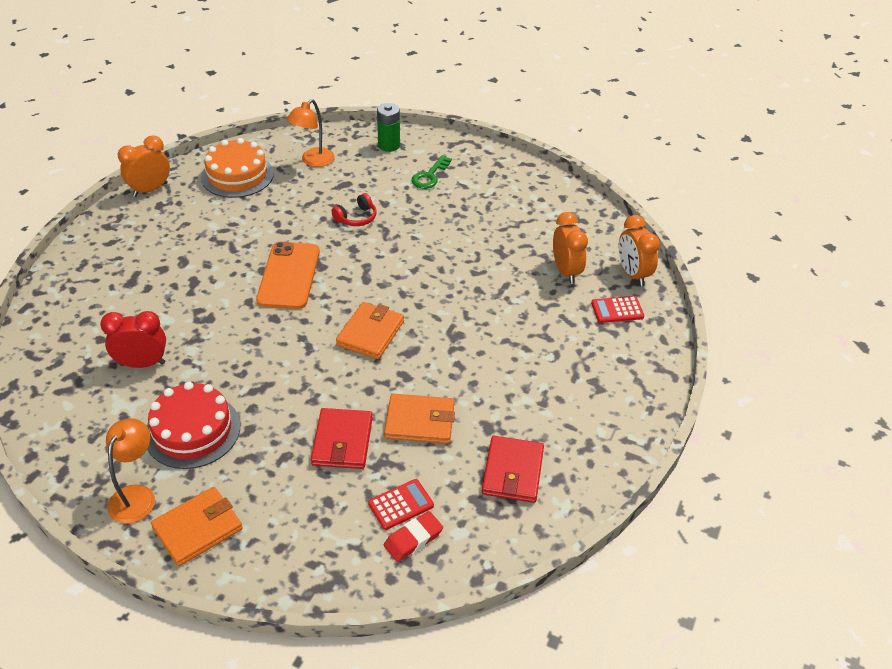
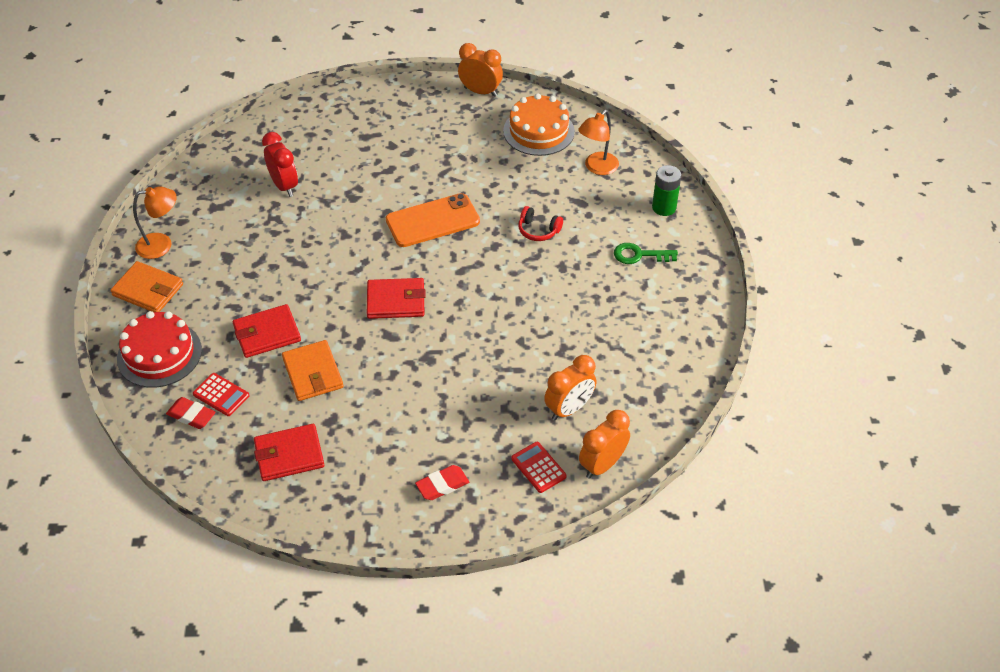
camera: 65 degrees right, 5 degrees up
red cake [147,381,240,469] -> red cake moved to [117,311,202,388]
orange lamp [286,99,334,167] -> orange lamp turned 60 degrees counterclockwise [578,110,619,175]
orange wallet [336,302,404,359] -> red wallet [367,278,425,319]
none -> red eraser [415,465,469,500]

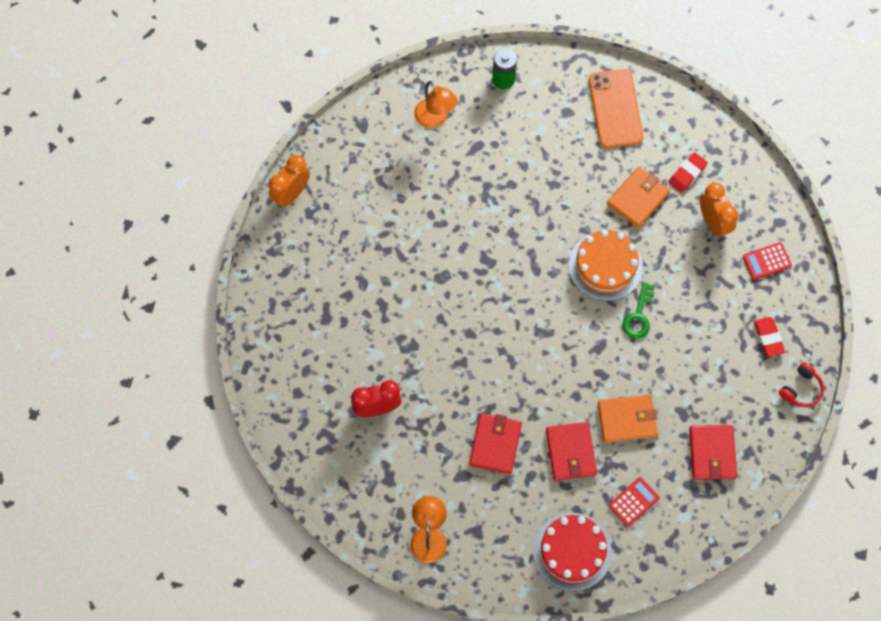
camera: 75 degrees left, 20 degrees up
orange wallet [110,261,183,312] -> orange wallet moved to [607,166,670,228]
red eraser [166,397,215,429] -> red eraser moved to [669,152,708,193]
red wallet [367,278,425,319] -> red wallet moved to [469,413,522,474]
orange phone [386,193,480,247] -> orange phone moved to [589,69,643,148]
orange cake [503,93,575,156] -> orange cake moved to [569,229,643,301]
red headphones [519,206,563,241] -> red headphones moved to [779,362,824,407]
orange clock [579,410,630,479] -> none
green key [614,243,678,264] -> green key moved to [622,282,655,339]

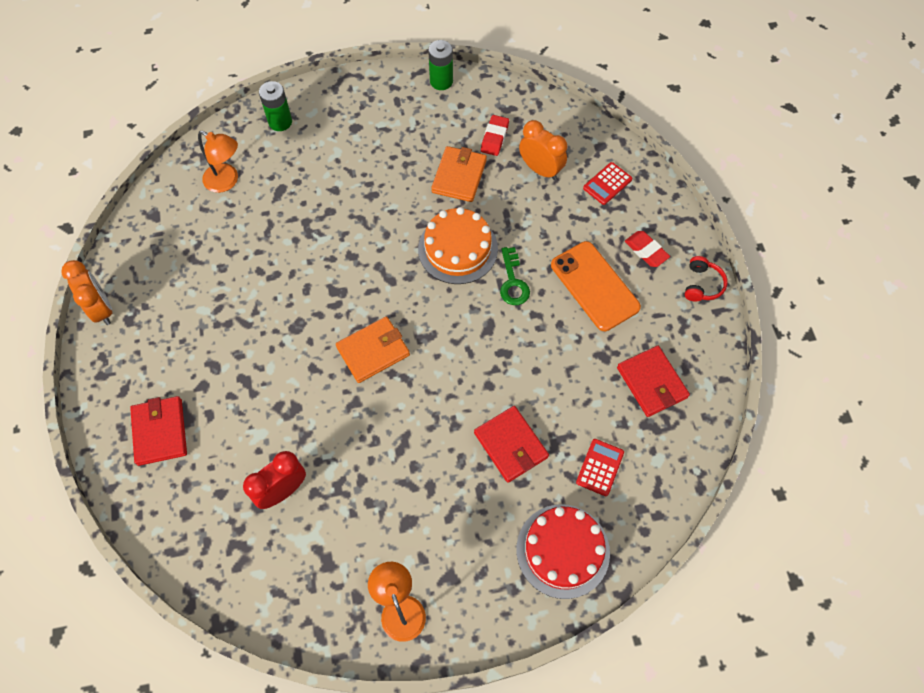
camera: 25 degrees left, 5 degrees down
orange clock [269,155,310,208] -> orange clock turned 135 degrees clockwise [61,260,112,325]
red wallet [469,413,522,474] -> red wallet moved to [130,396,187,466]
orange phone [589,69,643,148] -> orange phone moved to [551,241,641,331]
orange wallet [598,395,658,443] -> orange wallet moved to [336,316,410,383]
none -> green battery [428,40,453,90]

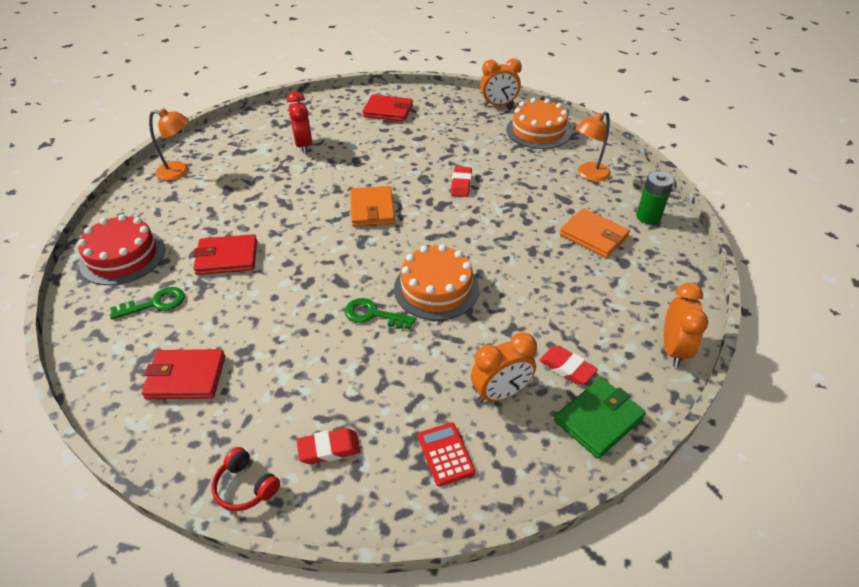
camera: 115 degrees right, 20 degrees down
green battery [428,40,453,90] -> orange clock [664,283,708,367]
orange wallet [431,146,487,202] -> orange wallet moved to [559,208,630,258]
orange phone [551,241,641,331] -> none
red calculator [576,439,624,496] -> green key [110,287,185,320]
none -> red eraser [451,166,472,197]
none -> orange cake [506,98,571,149]
none -> green wallet [554,378,646,459]

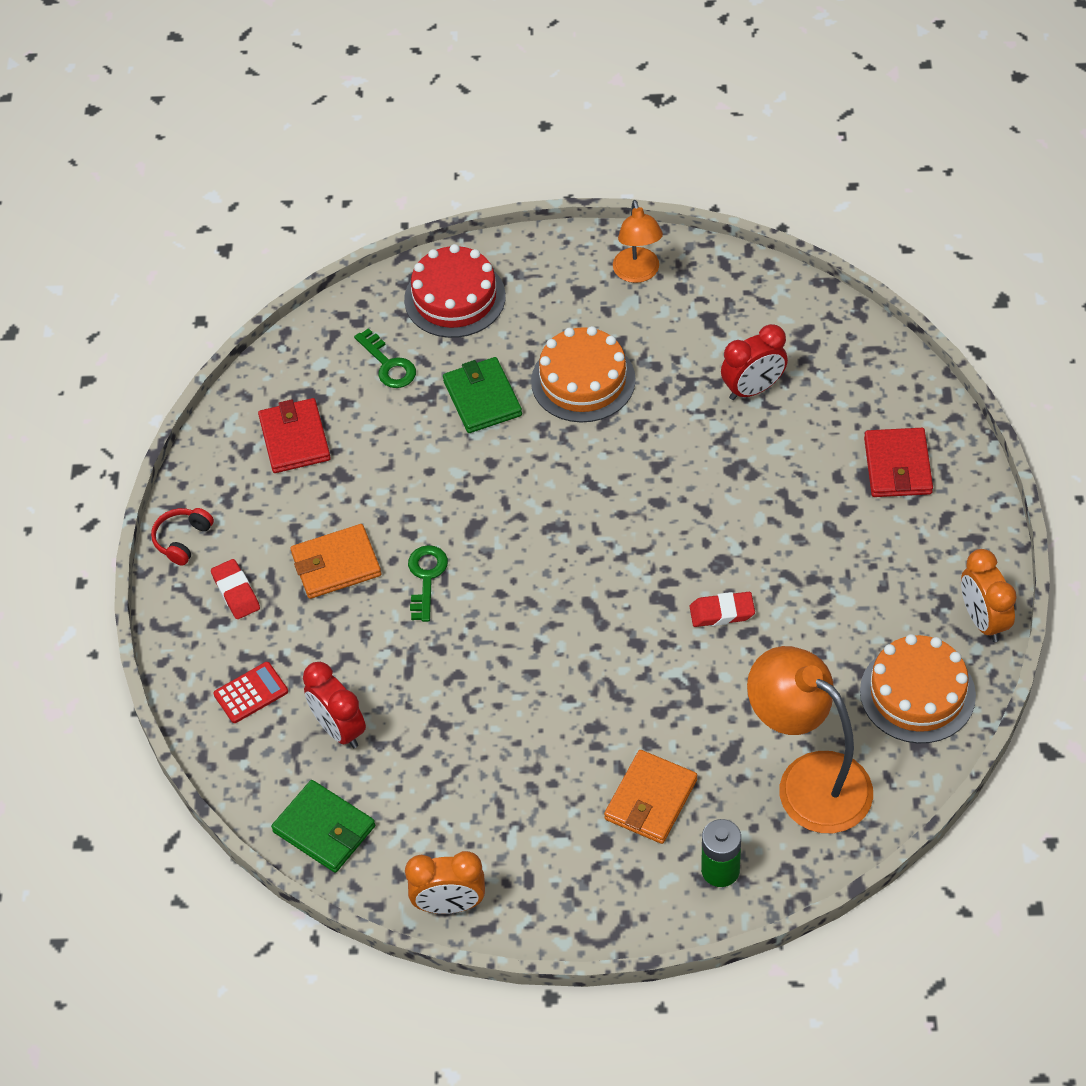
camera: 80 degrees right, 10 degrees up
red wallet [193,234,257,275] -> green wallet [443,357,522,433]
orange wallet [350,186,395,227] -> orange wallet moved to [290,524,381,599]
orange cake [394,244,479,320] -> orange cake moved to [531,326,636,423]
orange clock [471,332,537,403] -> red clock [303,662,366,748]
red eraser [539,346,598,385] -> none
orange lamp [576,111,611,181] -> orange lamp [747,646,873,833], size x1.72

